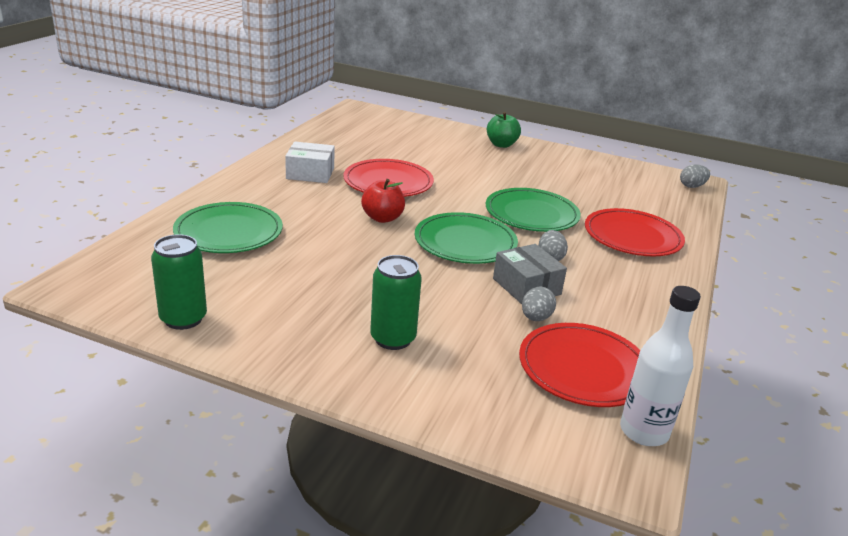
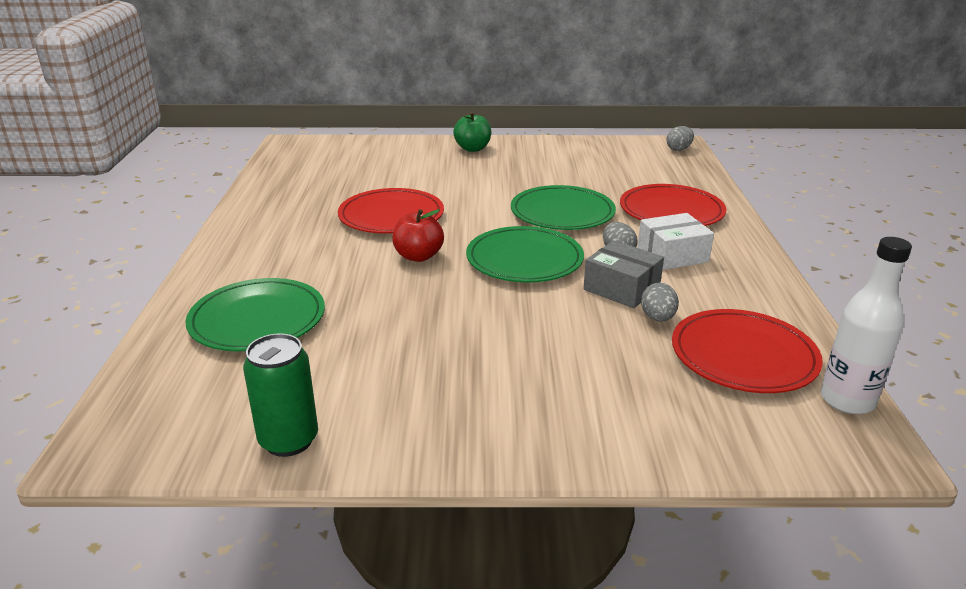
camera: 20 degrees left, 0 degrees up
white box [285,142,335,183] -> white box moved to [637,213,714,270]
green can [370,255,422,350] -> none

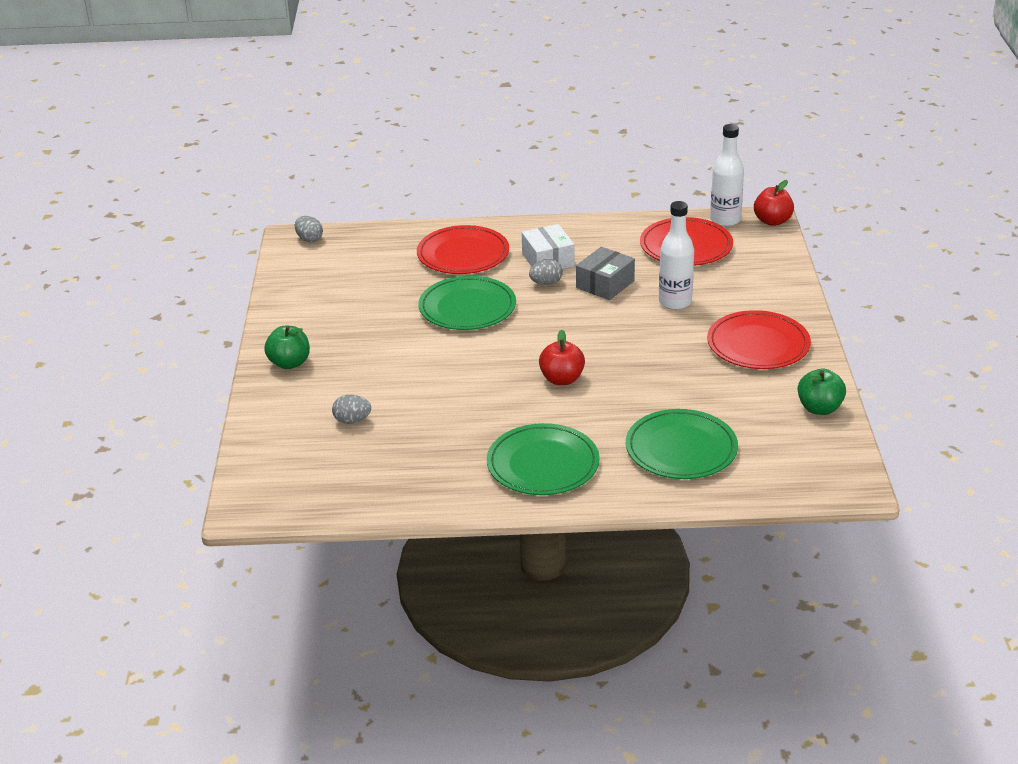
camera: 90 degrees left, 5 degrees up
green can [243,334,318,457] -> green apple [798,369,846,415]
red plate [338,188,444,234] -> red plate moved to [707,310,811,369]
green plate [466,226,584,282] -> green plate moved to [487,423,600,495]
grey egg [641,283,679,322] -> grey egg moved to [332,394,371,424]
none -> white bottle [659,201,694,310]
none -> red apple [754,180,794,226]

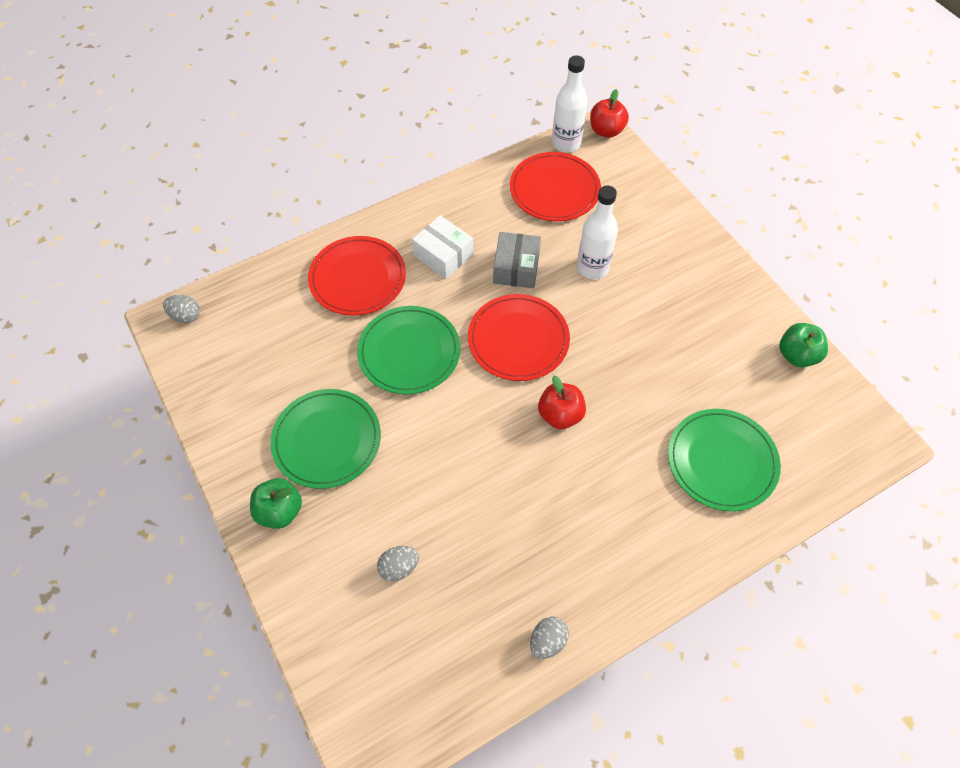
camera: 30 degrees left, 25 degrees up
green plate [487,423,600,495] -> green plate moved to [271,389,381,489]
grey egg [529,259,563,285] -> grey egg moved to [530,617,569,659]
red plate [707,310,811,369] -> red plate moved to [468,294,570,381]

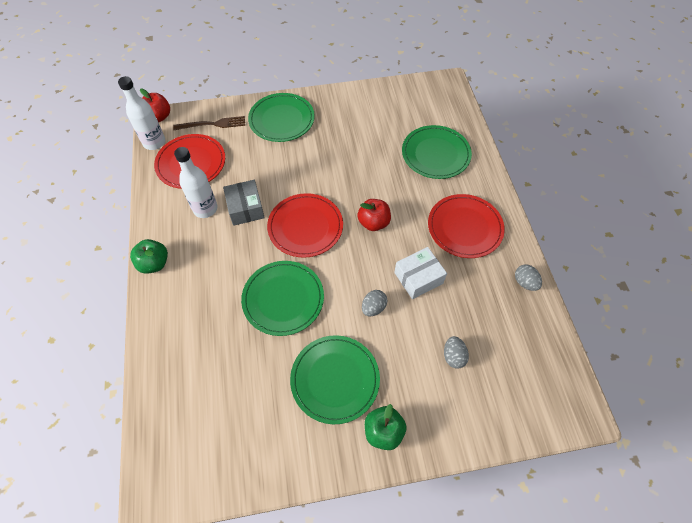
camera: 70 degrees left, 0 degrees up
grey egg [163,295,200,323] -> grey egg moved to [362,290,388,316]
red plate [308,236,406,316] -> red plate moved to [428,194,505,258]
white box [412,215,473,279] -> white box moved to [394,247,447,299]
grey box [493,232,541,288] -> grey box turned 45 degrees clockwise [223,180,265,226]
white bottle [577,185,618,279] -> white bottle moved to [174,147,218,218]
green apple [779,323,828,367] -> green apple moved to [130,239,168,274]
none -> brown fork [173,116,245,130]
none -> green plate [248,93,315,142]

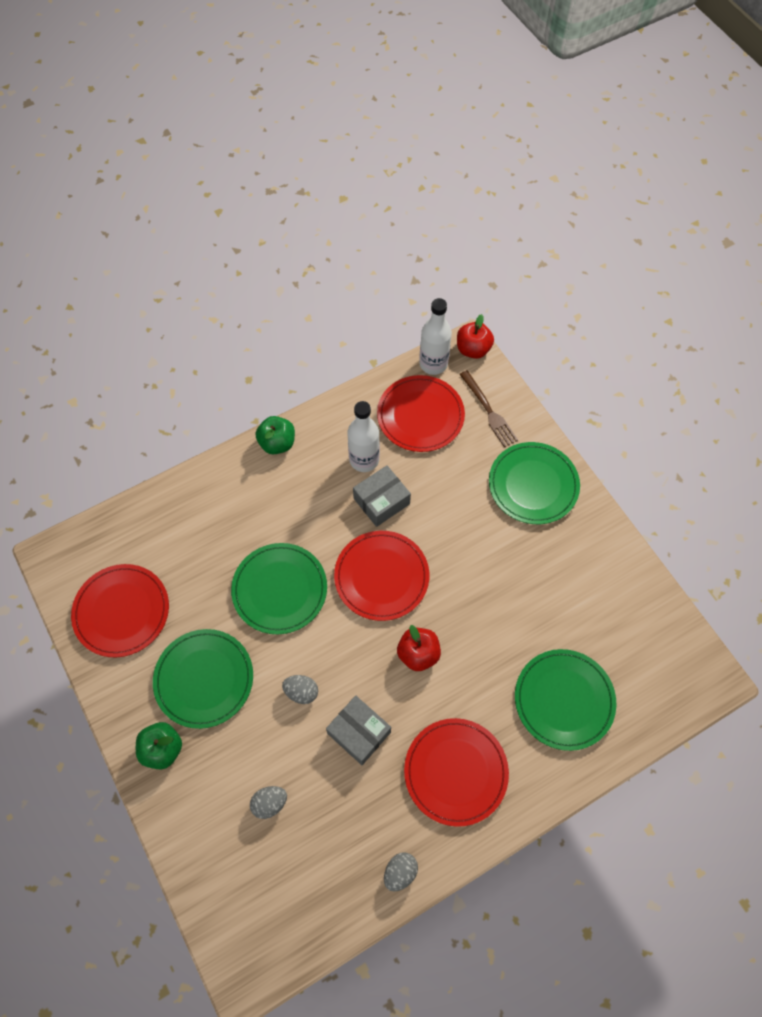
camera: 70 degrees right, 5 degrees up
white box [394,247,447,299] -> grey box [326,695,391,765]
none -> red plate [71,564,169,657]

